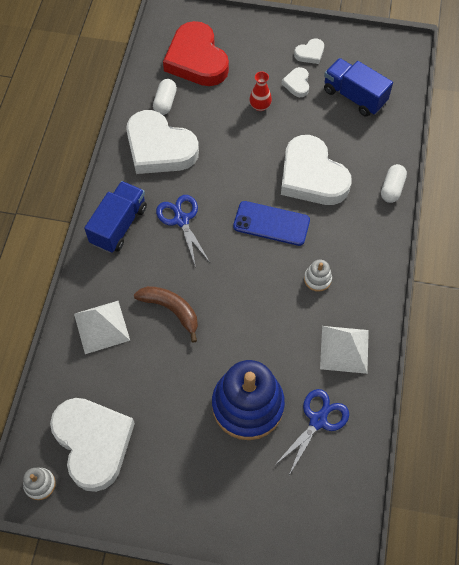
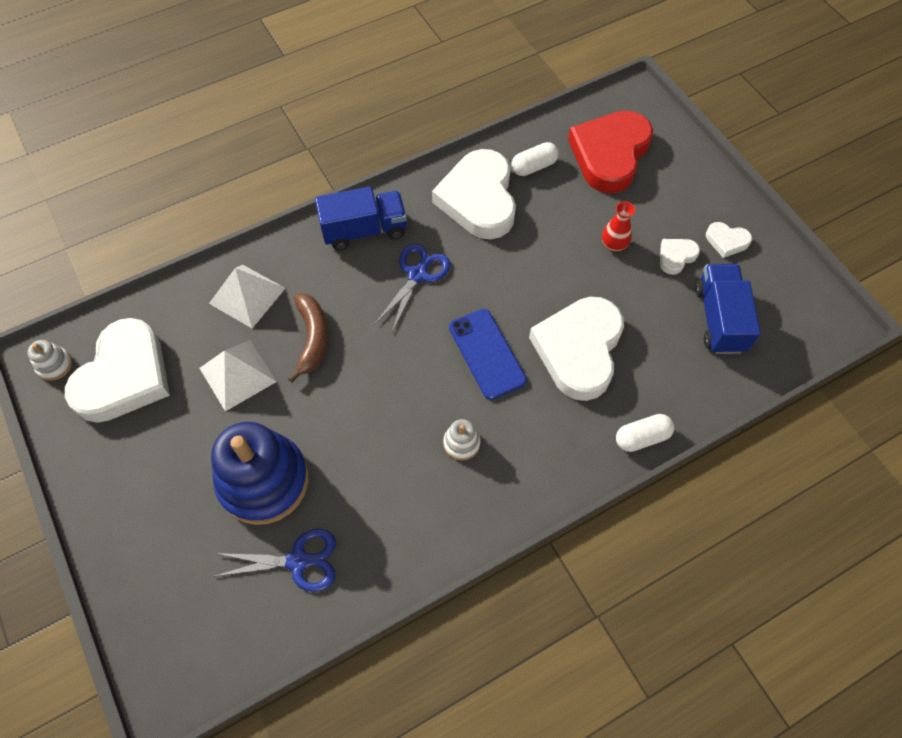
camera: 50 degrees right, 0 degrees up
white pyramid [320,326,369,374] -> white pyramid moved to [199,340,277,411]

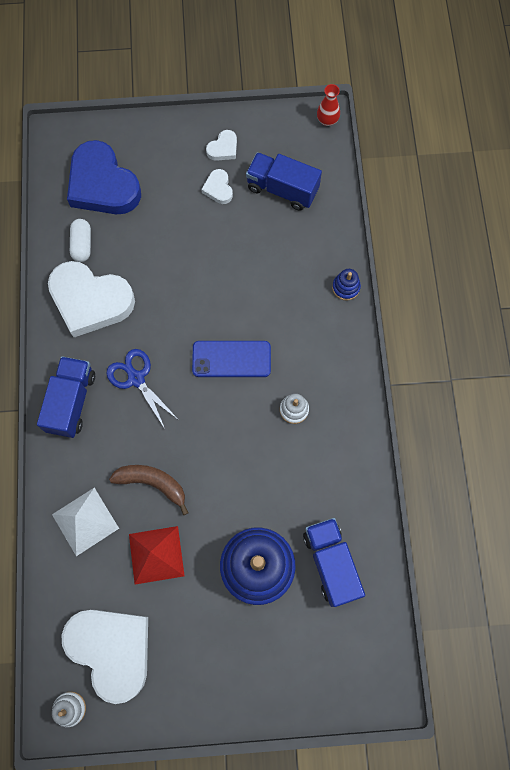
camera: 65 degrees left, 10 degrees up
white pyramid [199,340,277,411] -> red pyramid [129,526,185,584]
blue scissors [213,529,336,592] -> blue truck [303,518,365,607]
white heart [529,297,624,401] -> none
red heart [568,111,653,194] -> blue heart [67,140,141,214]
red vase [602,201,635,252] -> red vase moved to [317,84,340,126]
white capsule [616,414,674,452] -> blue stacking toy [332,269,361,300]

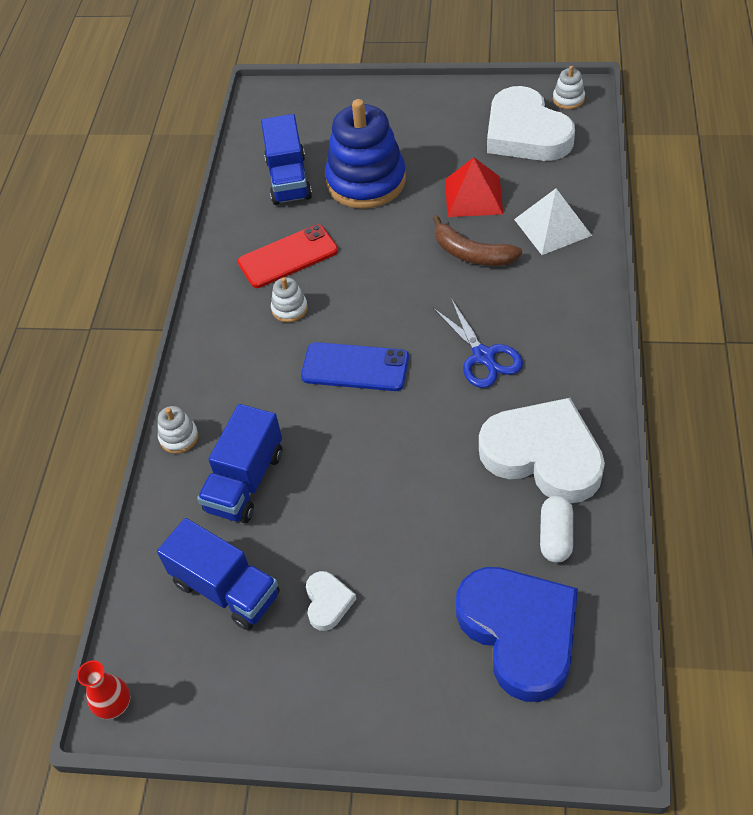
camera: 165 degrees left, 20 degrees down
blue truck [37,356,95,438] -> blue truck moved to [197,404,282,523]
white heart [206,130,237,161] -> none
blue stacking toy [332,269,361,300] -> white stacking toy [158,406,198,454]
none -> red phone [238,225,338,288]

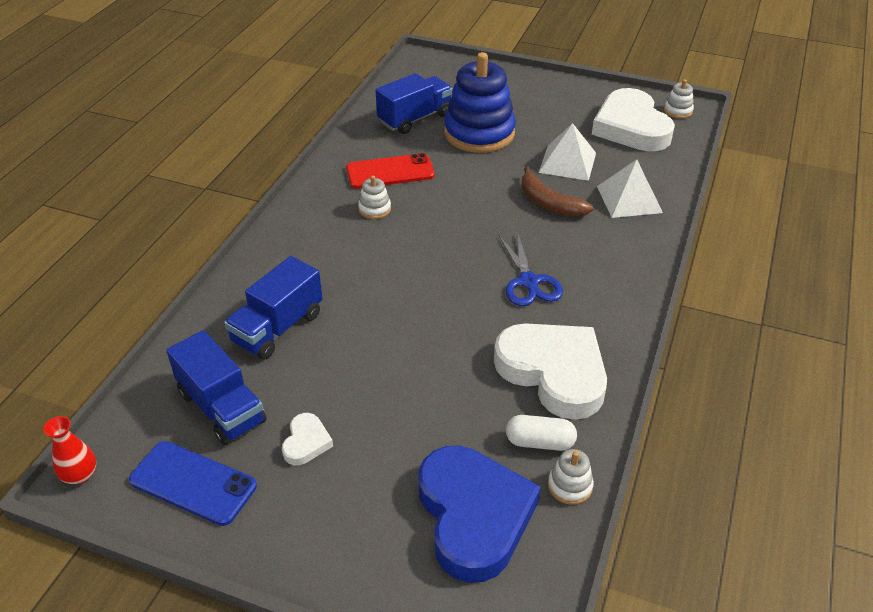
camera: 10 degrees right, 10 degrees down
white stacking toy [158,406,198,454] -> white stacking toy moved to [548,449,594,505]
blue truck [261,114,312,205] -> blue truck turned 135 degrees counterclockwise [376,73,453,134]
blue phone [301,342,409,391] -> blue phone moved to [129,441,257,526]
red pyramid [445,157,503,217] -> white pyramid [539,123,596,181]
white capsule [540,496,573,562] -> white capsule turned 75 degrees clockwise [506,415,577,451]

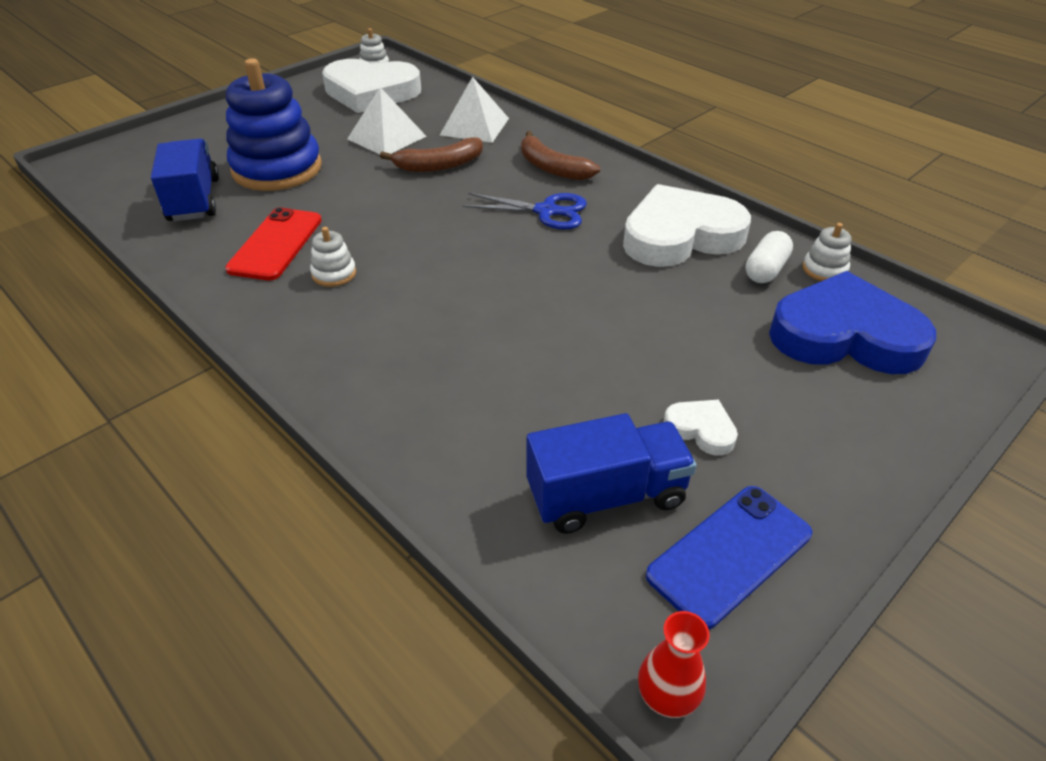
camera: 65 degrees left, 0 degrees up
blue truck [224,256,323,360] -> none
none -> brown banana [521,131,600,180]

